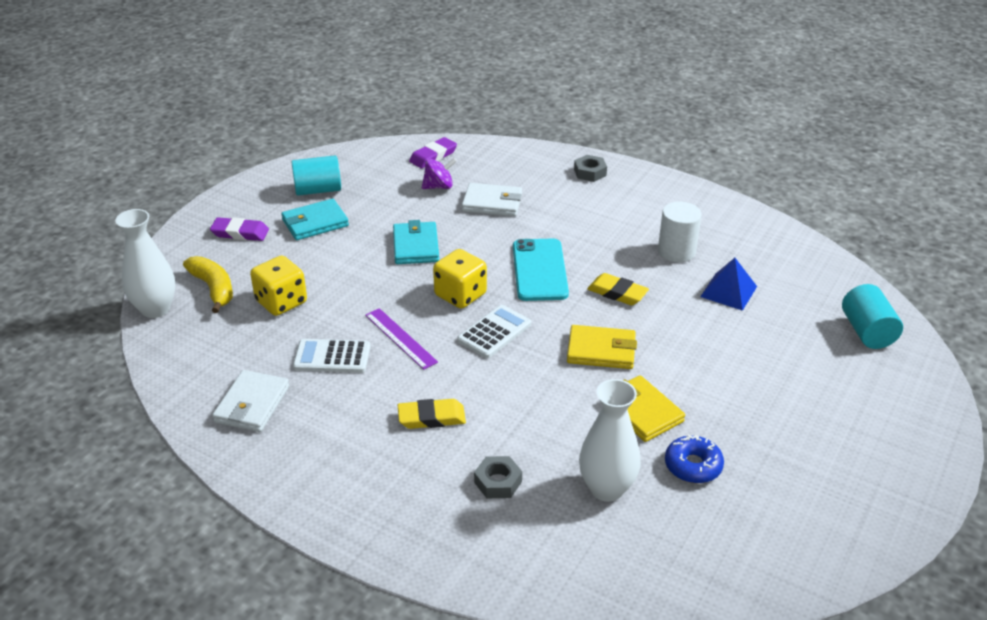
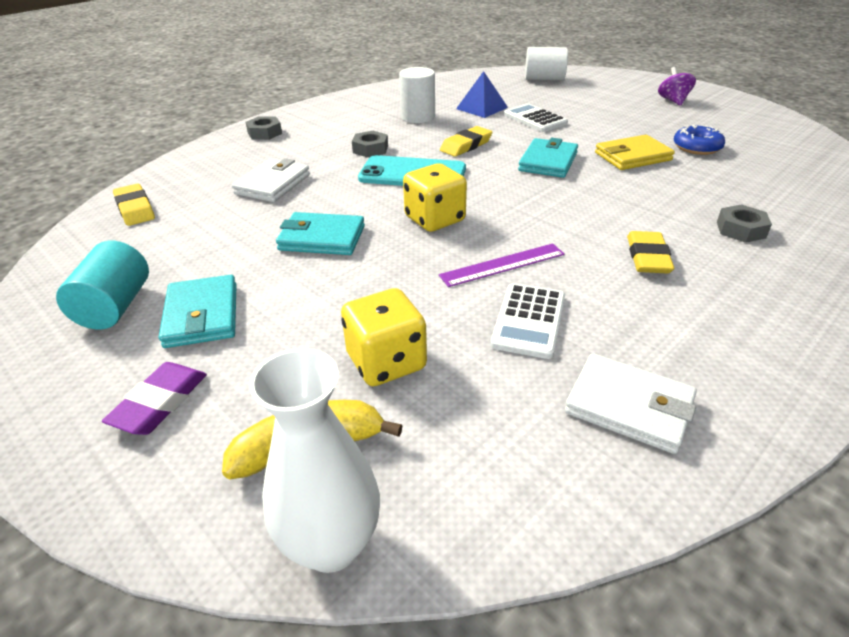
camera: 75 degrees left, 0 degrees up
purple eraser [409,137,457,168] -> yellow eraser [113,183,155,226]
purple spinning top [422,158,457,189] -> purple spinning top moved to [658,67,696,106]
white calculator [457,305,531,358] -> white calculator moved to [504,103,568,132]
yellow wallet [567,325,637,369] -> turquoise wallet [518,138,578,178]
white vase [579,379,641,502] -> none
turquoise cylinder [842,284,903,349] -> white cylinder [525,47,568,80]
none -> grey nut [352,131,388,158]

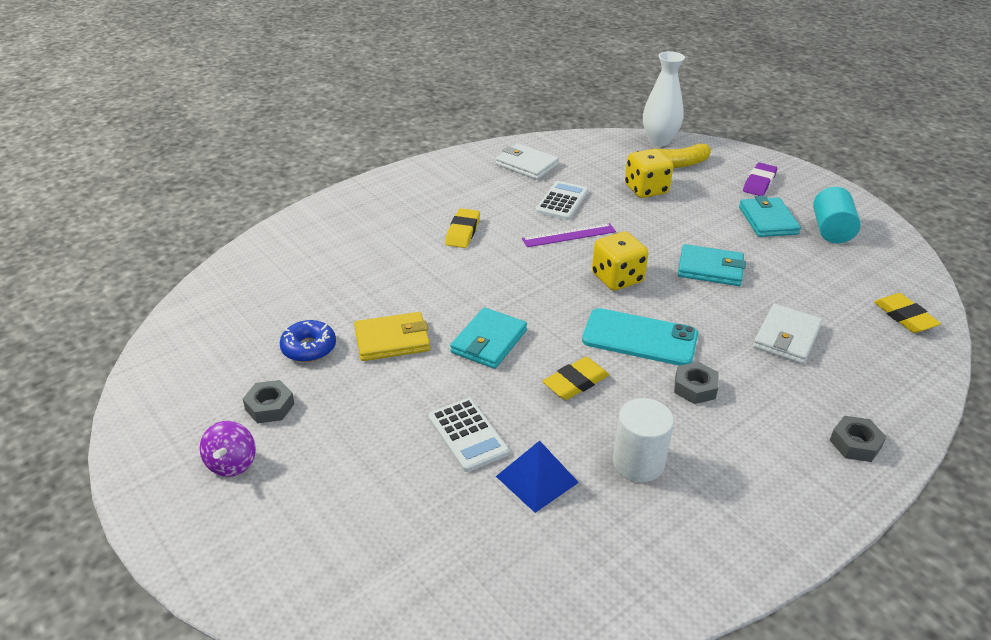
camera: 175 degrees left, 0 degrees up
white cylinder [525,47,568,80] -> none
grey nut [717,204,772,243] -> grey nut moved to [243,380,295,423]

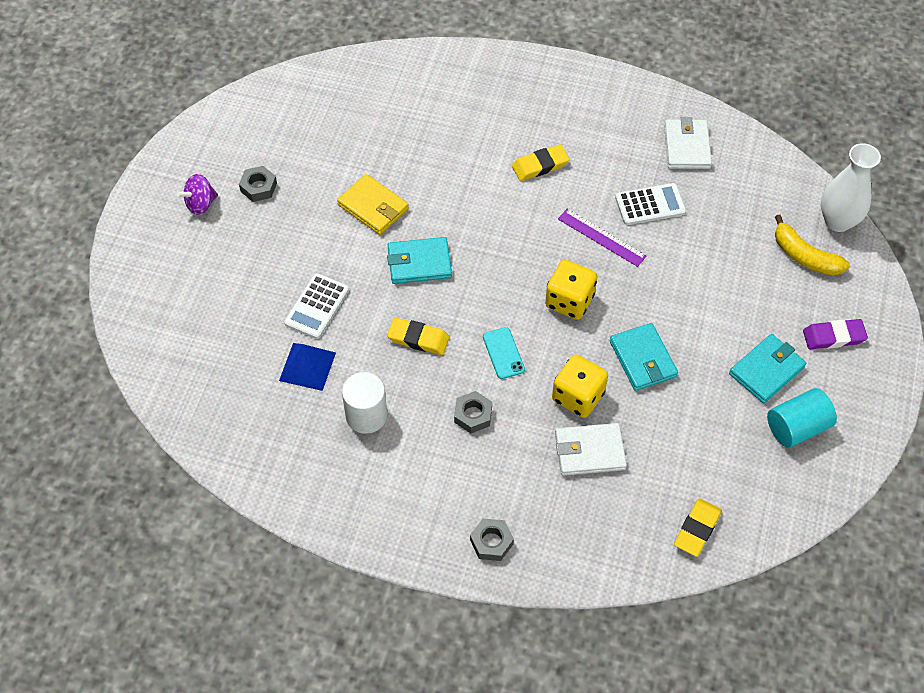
camera: 55 degrees right, 20 degrees up
blue donut [280,320,336,362] -> none
turquoise phone [582,308,698,366] -> turquoise phone [483,327,525,379], size x0.55
yellow dice [625,149,673,198] -> yellow dice moved to [552,354,608,418]

